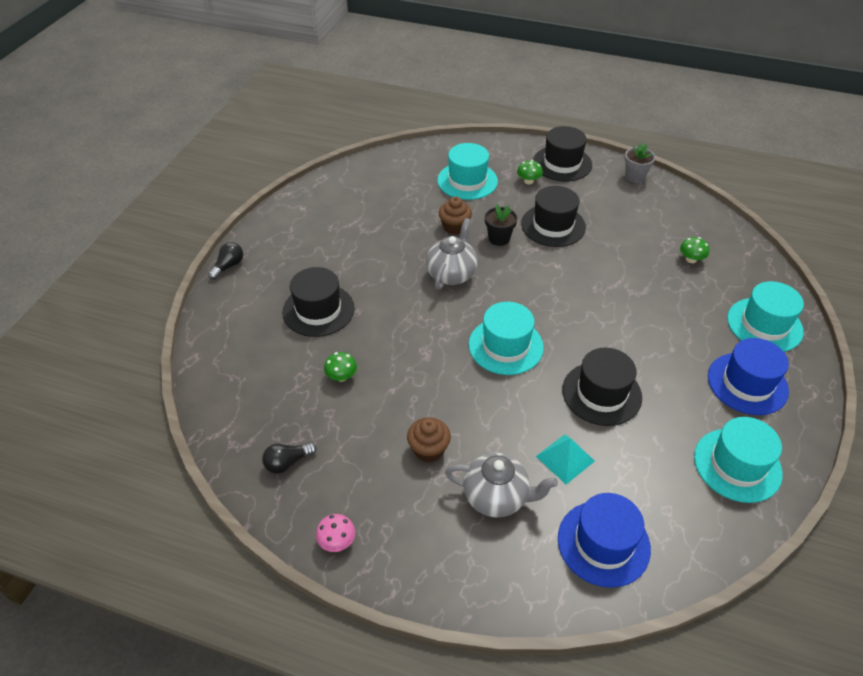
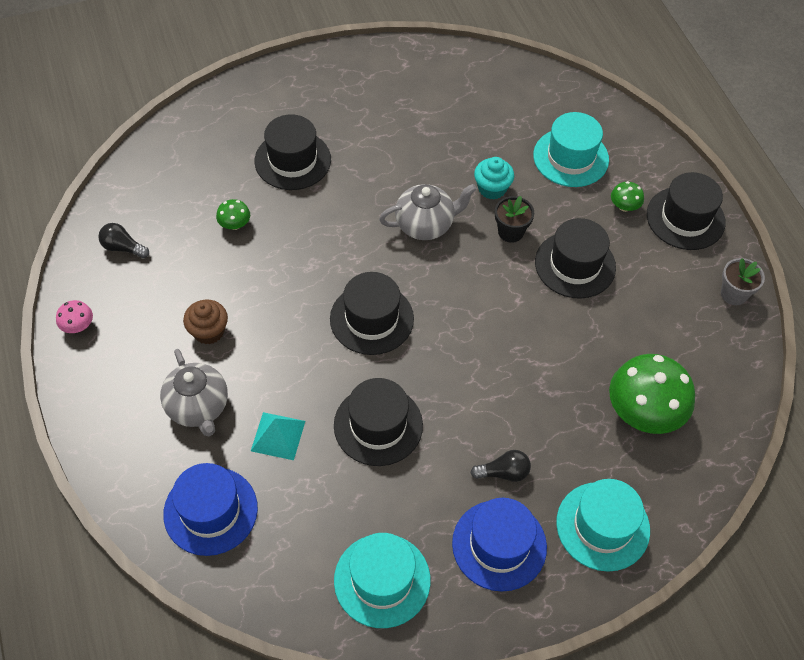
camera: 50 degrees right, 10 degrees up
black light bulb [208,242,243,280] -> black light bulb moved to [471,450,531,482]
brown cupcake [439,197,472,235] -> turquoise cupcake [474,157,514,200]
turquoise hat [469,302,544,375] -> black hat [330,272,414,355]
green mushroom [680,237,710,263] -> green mushroom [609,354,695,434], size x2.23

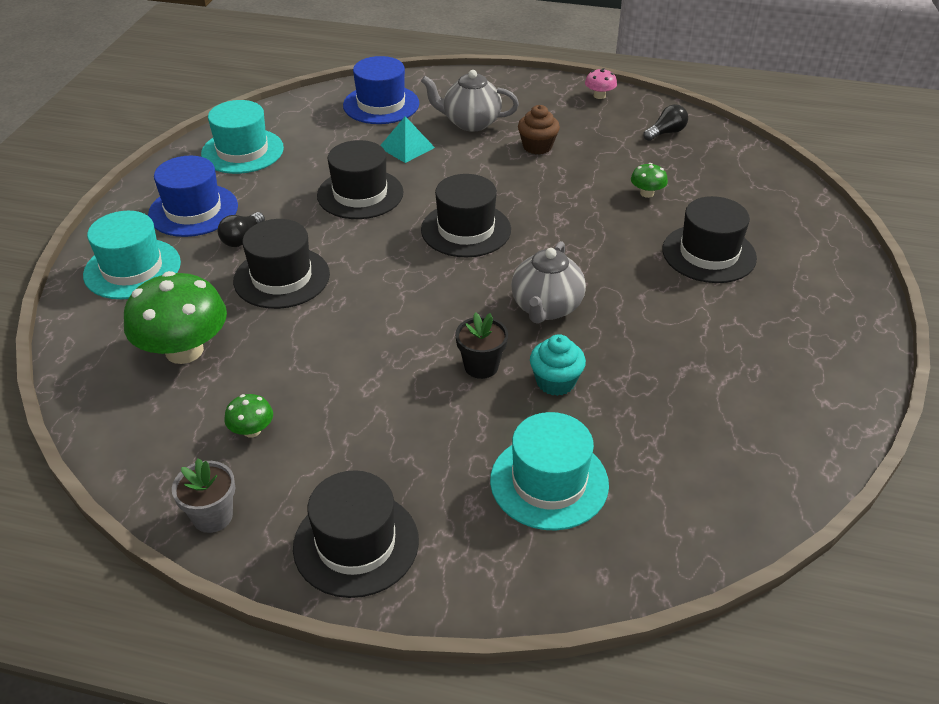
camera: 125 degrees right, 15 degrees down
black hat [535,218,616,299] -> black hat moved to [233,219,330,309]
green mushroom [611,181,644,212] -> green mushroom moved to [224,394,273,438]

